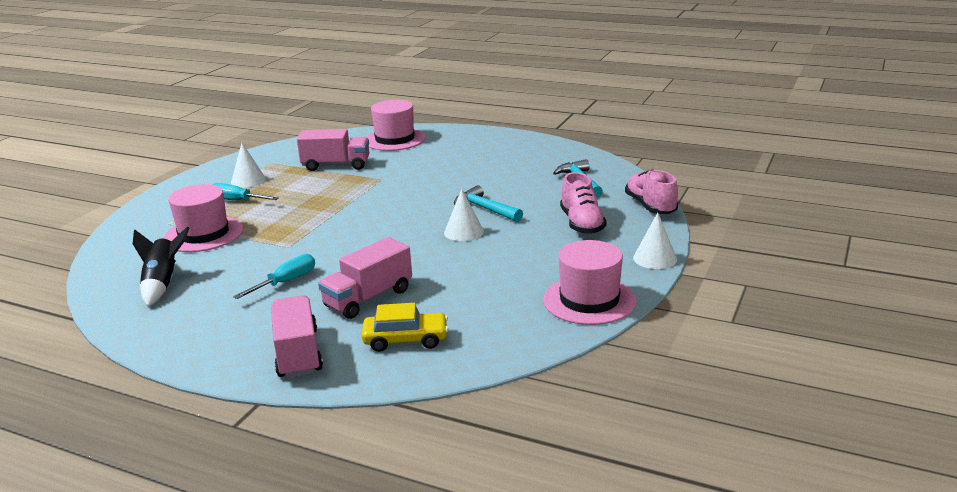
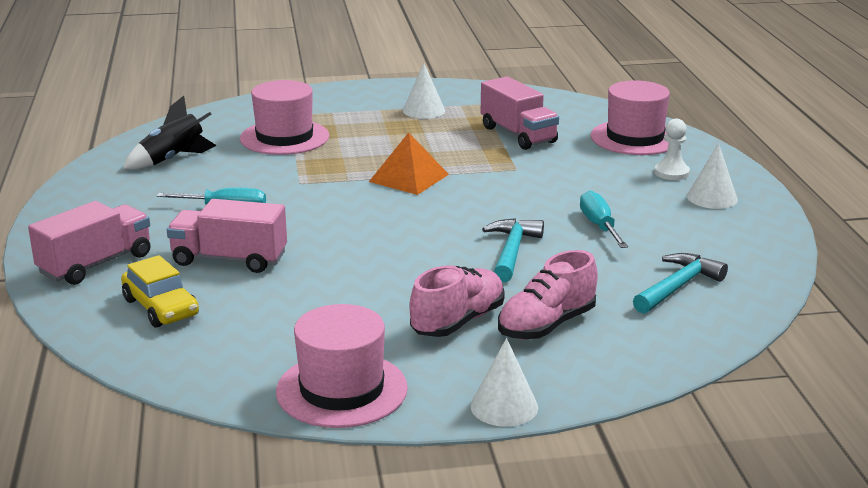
camera: 55 degrees right, 0 degrees up
turquoise screwdriver [213,183,279,200] -> turquoise screwdriver moved to [580,190,628,248]
white cone [444,189,484,241] -> white cone moved to [687,143,738,209]
pink shoe [625,170,678,214] -> pink shoe moved to [409,266,505,337]
none -> orange pyramid [369,132,449,195]
none -> white pawn [655,119,690,180]

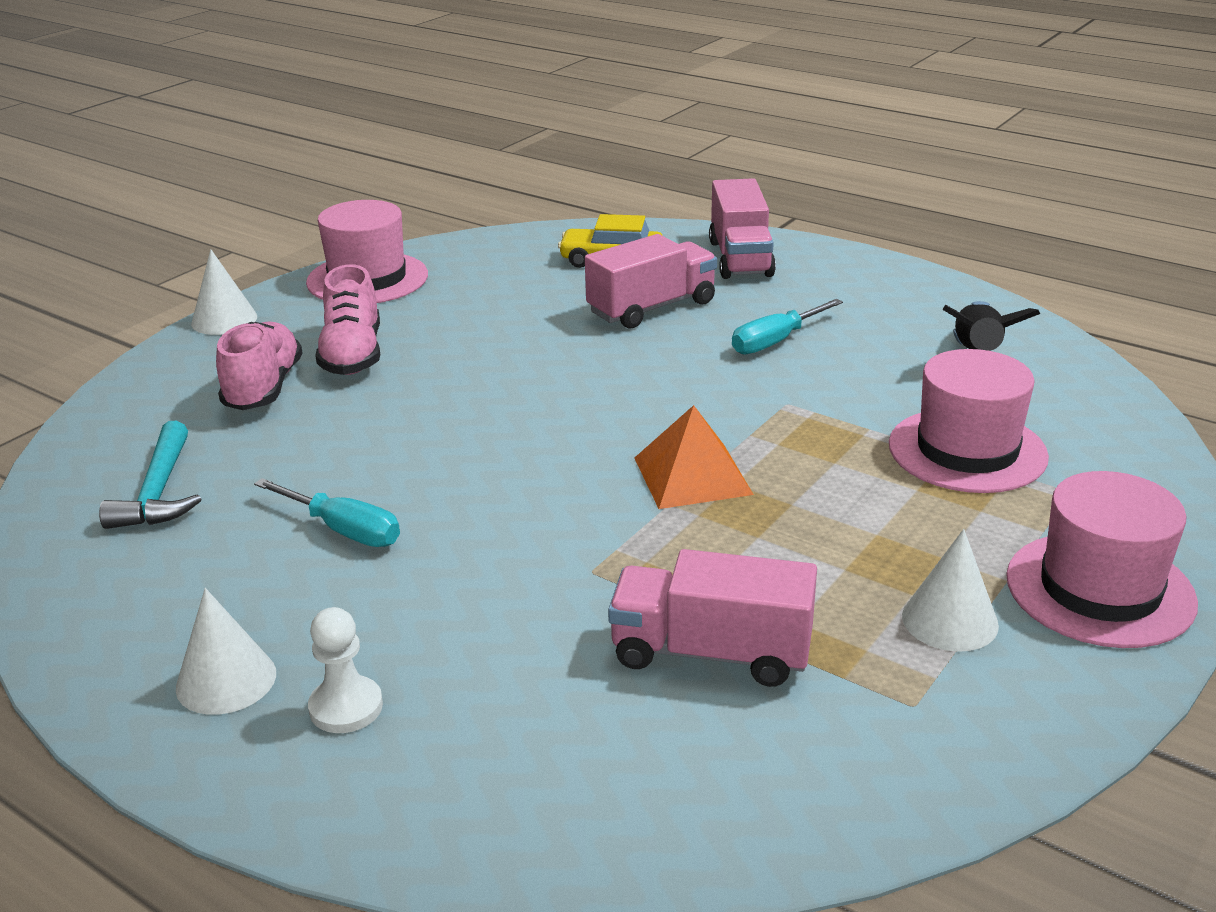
camera: 135 degrees right, 5 degrees up
turquoise hammer [482,218,544,282] -> none
pink hat [591,80,670,155] -> pink hat moved to [1006,471,1198,648]

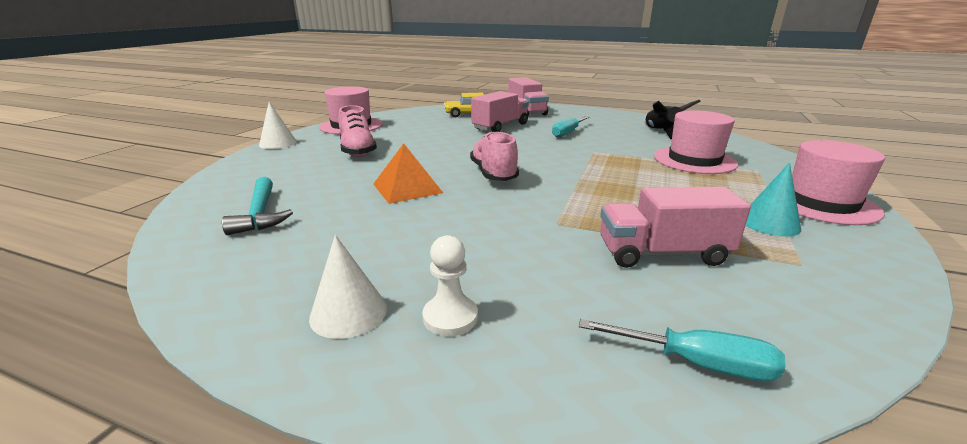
camera: 15 degrees left, 5 degrees down
pink shoe [216,321,303,410] -> pink shoe moved to [470,131,519,181]
turquoise screwdriver [254,478,400,547] -> turquoise screwdriver moved to [579,319,786,382]
orange pyramid [634,405,754,509] -> orange pyramid moved to [373,143,443,204]
white cone [902,529,999,652] -> turquoise cone [746,163,801,237]

